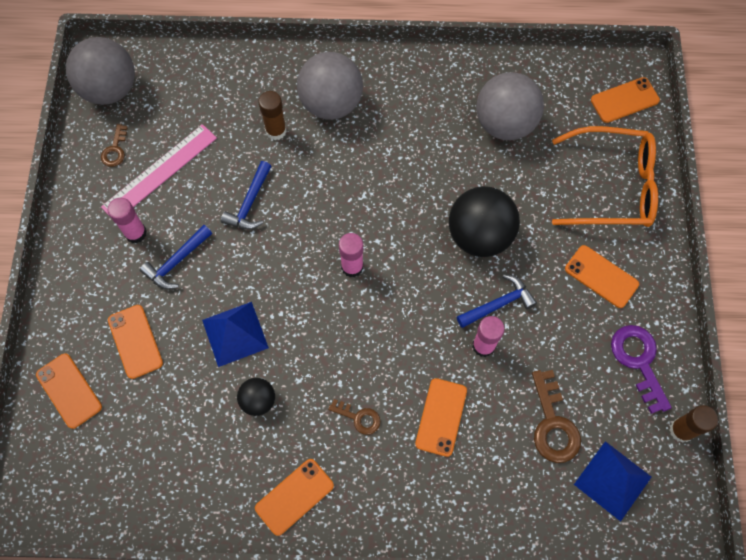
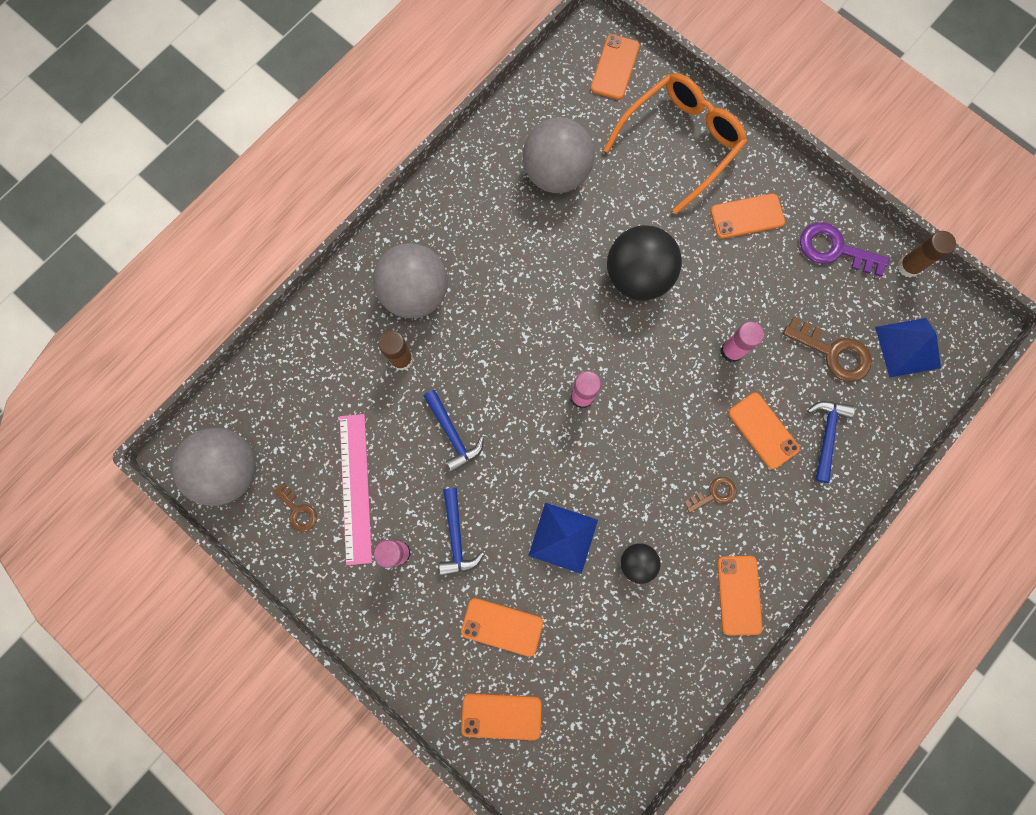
camera: 50 degrees left, 10 degrees up
blue hammer [457,274,537,328] -> blue hammer moved to [807,401,855,483]

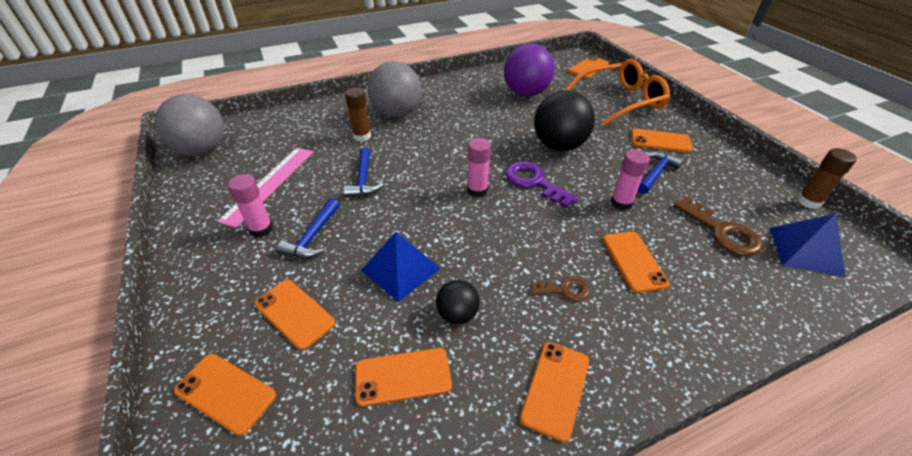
camera: 25 degrees right, 35 degrees down
brown key [274,483,317,532] -> none
grey ball [523,118,594,193] -> purple ball [504,43,555,96]
purple key [800,222,889,277] -> purple key moved to [505,162,578,208]
blue hammer [807,401,855,483] -> blue hammer moved to [638,151,684,194]
none -> orange phone [355,348,452,407]

